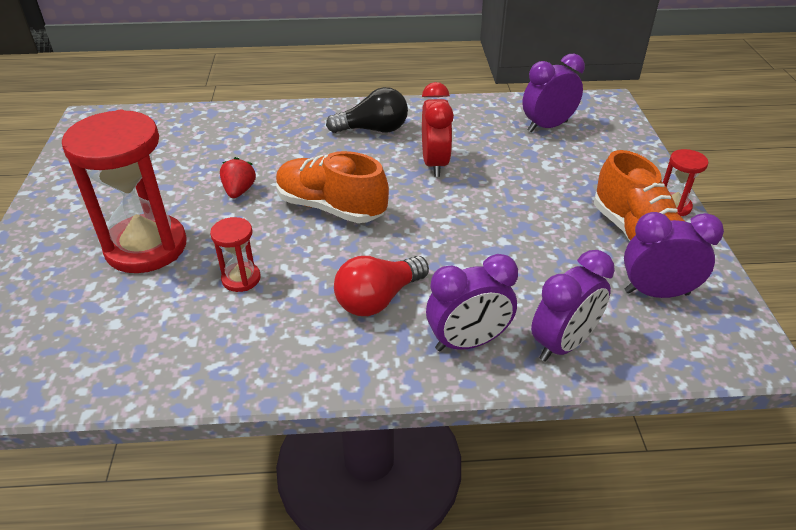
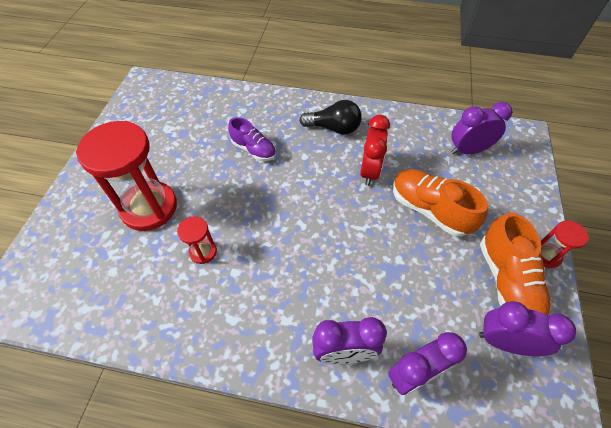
camera: 15 degrees right, 15 degrees up
red strawberry [220,157,256,198] -> none
orange shoe [276,151,389,223] -> orange shoe moved to [393,169,488,237]
red light bulb [334,256,429,316] -> none
none -> purple shoe [228,117,276,161]

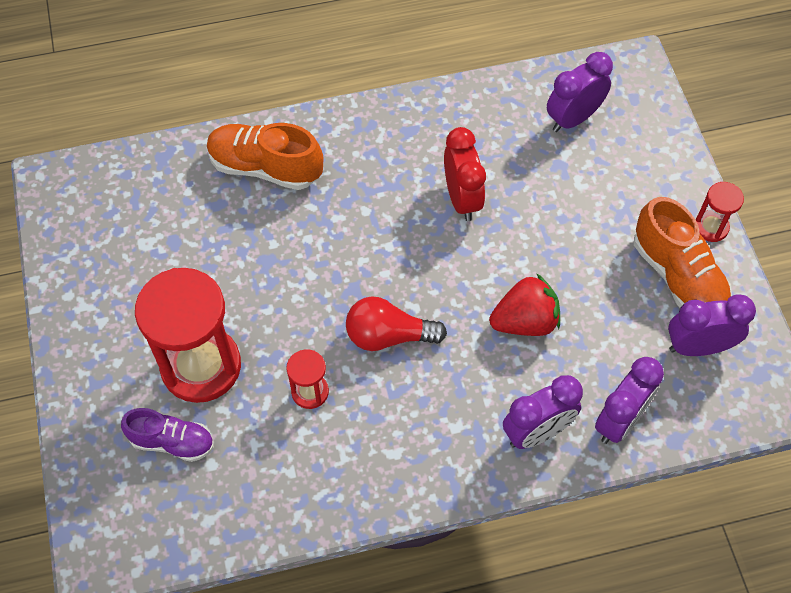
camera: 25 degrees left, 5 degrees up
purple shoe [228,117,276,161] -> purple shoe moved to [121,408,214,462]
black light bulb [299,100,362,135] -> none
orange shoe [393,169,488,237] -> orange shoe moved to [207,123,323,190]
none -> red light bulb [346,296,447,351]
none -> red strawberry [489,273,560,336]

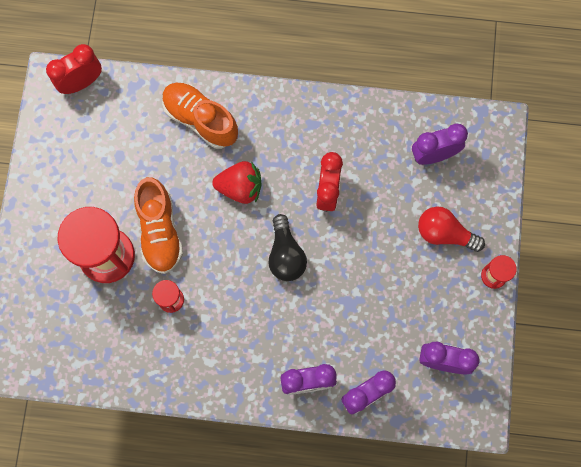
camera: 20 degrees right, 15 degrees up
purple shoe [121,408,214,462] -> none
red light bulb [346,296,447,351] -> red light bulb moved to [418,206,485,252]
red strawberry [489,273,560,336] -> red strawberry moved to [212,161,262,204]
orange shoe [634,197,732,308] -> orange shoe moved to [134,177,183,274]
none -> red clock [46,44,102,94]
none -> black light bulb [268,214,307,281]

